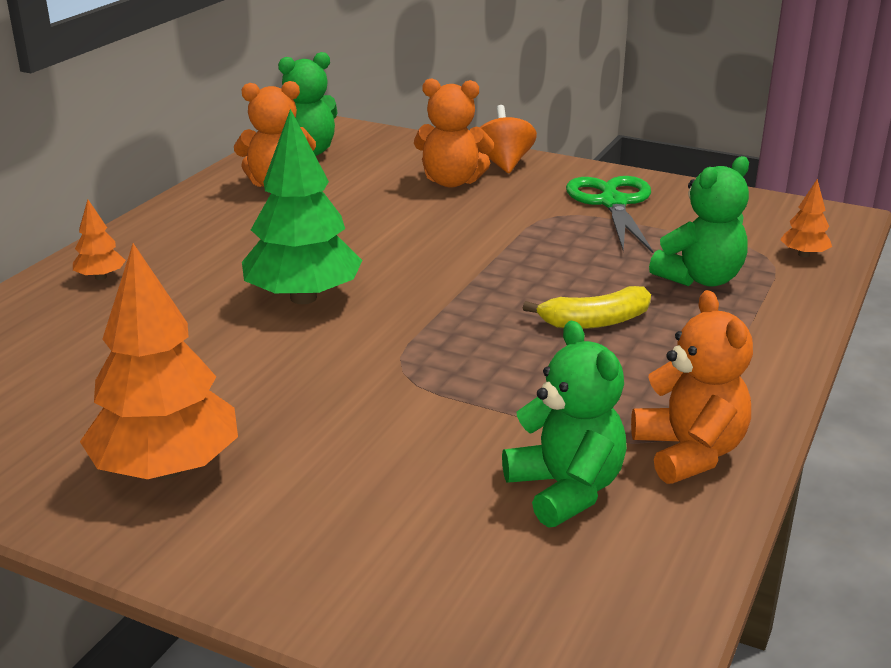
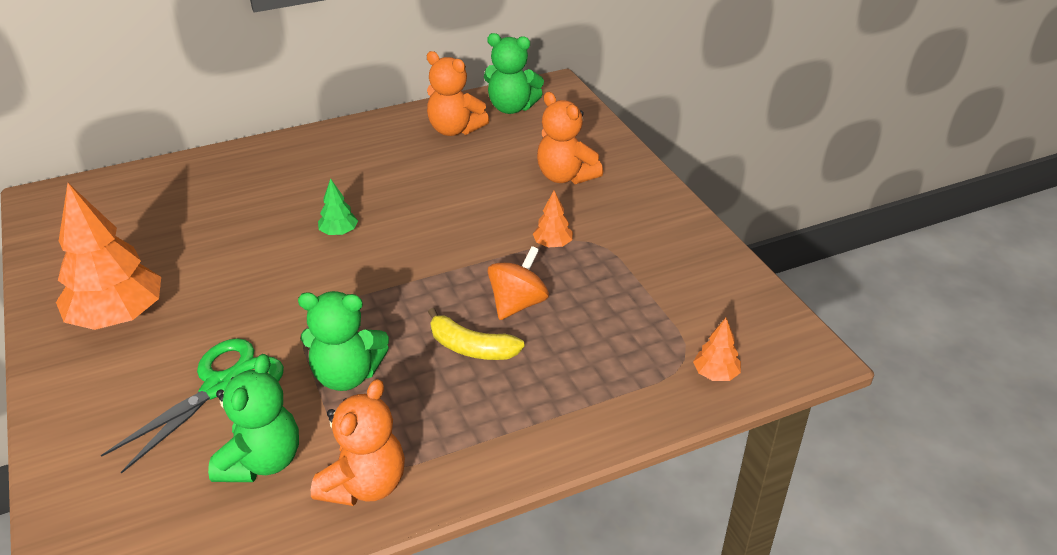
camera: 40 degrees right, 10 degrees up
orange tree [73,200,126,280] -> orange tree moved to [533,191,573,248]
green tree [242,109,363,304] -> green tree [318,178,358,235], size x0.45
orange spinning top [481,105,537,173] -> orange spinning top moved to [487,246,549,320]
green scissors [566,176,653,253] -> green scissors moved to [101,338,284,474]
green teddy bear [649,156,749,287] -> green teddy bear moved to [298,291,389,391]

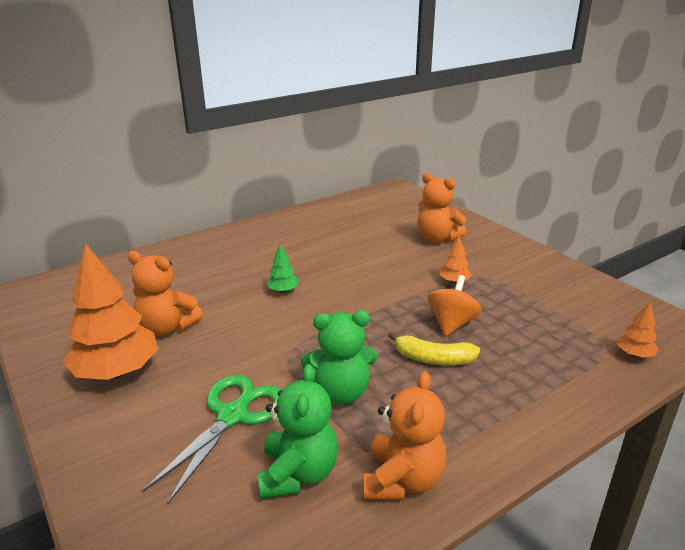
camera: 10 degrees left, 10 degrees down
orange teddy bear [427,51,489,136] -> orange teddy bear moved to [128,251,203,336]
green teddy bear [484,33,544,114] -> none

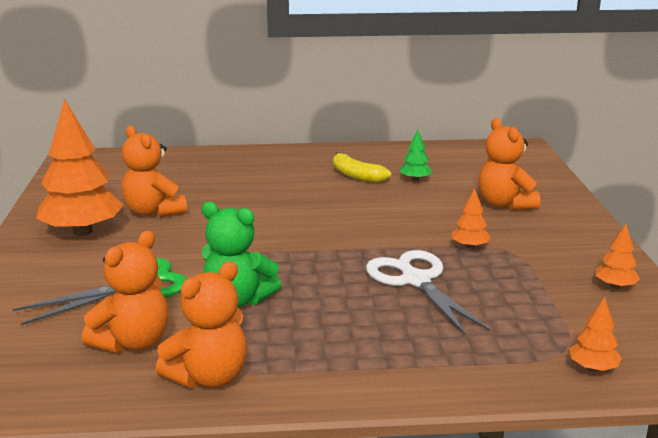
camera: 30 degrees right, 5 degrees down
green teddy bear [258,364,338,499] -> orange teddy bear [82,230,169,353]
green tree [267,244,299,293] -> green tree moved to [400,129,433,181]
yellow banana [389,332,480,365] -> yellow banana moved to [333,152,391,183]
orange spinning top [428,275,482,336] -> white scissors [366,250,490,335]
none -> orange tree [596,224,640,289]

